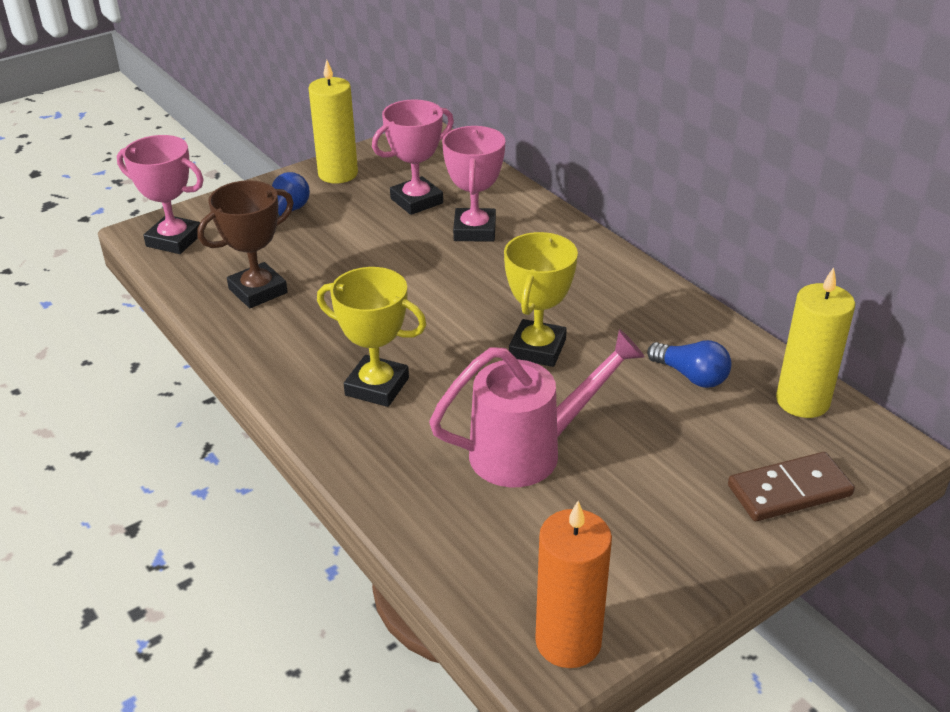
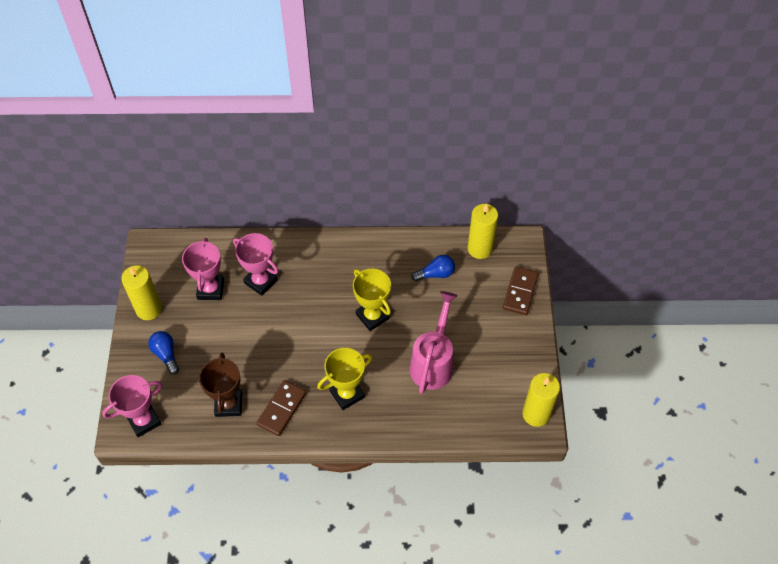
camera: 55 degrees left, 20 degrees up
orange candle [535,501,612,668] -> yellow candle [522,373,560,427]
none -> brown domino [257,380,306,436]

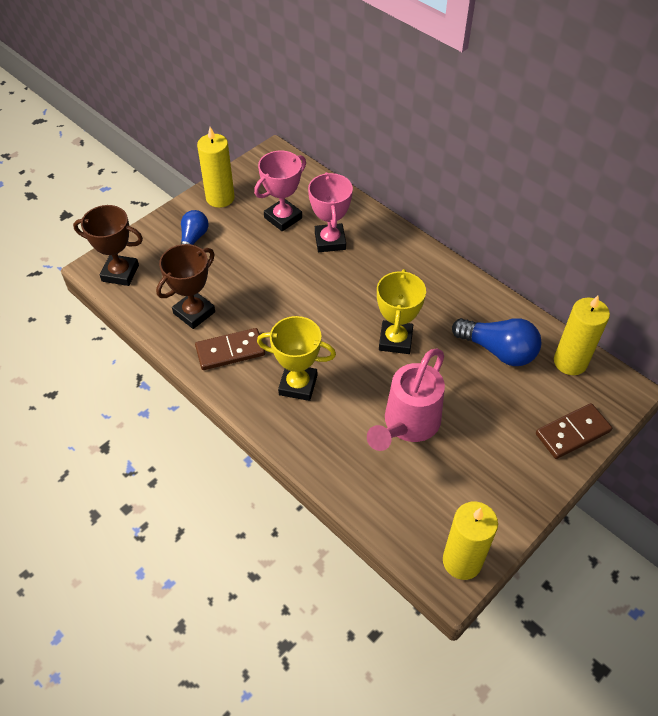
camera: 45 degrees right, 5 degrees down
pink trophy [102,375,162,437] -> brown trophy [73,205,143,286]
pink watering can [409,291,458,394] -> pink watering can turned 150 degrees clockwise [367,348,445,451]
blue light bulb [411,255,455,281] -> blue light bulb [452,318,541,366], size x1.55

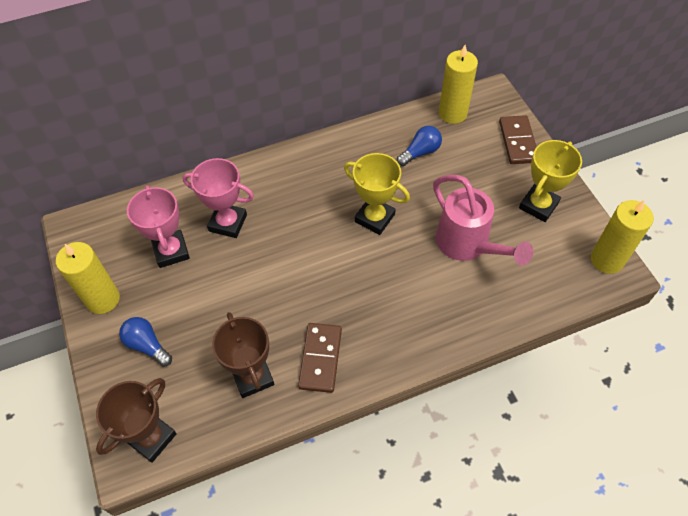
camera: 65 degrees left, 5 degrees up
yellow trophy [257,316,336,401] -> yellow trophy moved to [519,140,582,222]
blue light bulb [452,318,541,366] -> blue light bulb [397,126,442,166], size x0.65

